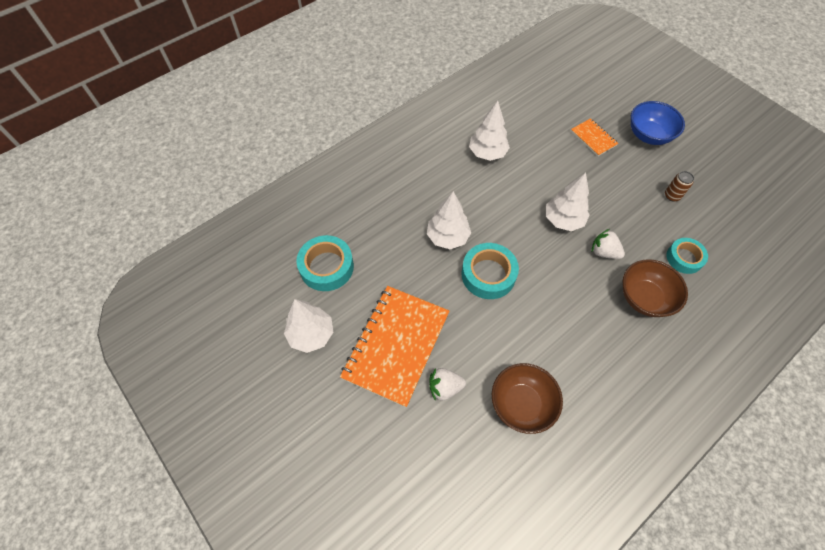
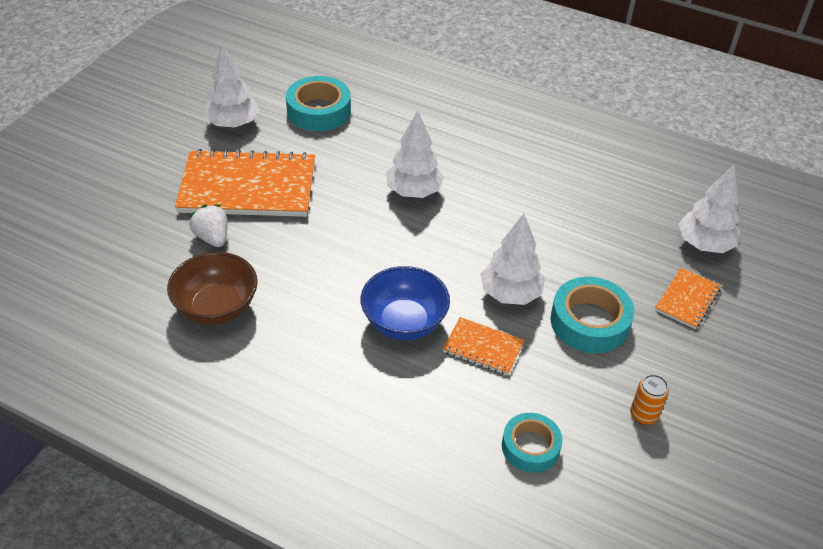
camera: 65 degrees right, 15 degrees down
turquoise tape [461,243,519,299] -> turquoise tape moved to [550,277,634,353]
white tree [469,101,510,161] -> white tree moved to [678,164,740,253]
white strawberry [592,229,625,259] -> orange notebook [443,317,524,375]
brown bowl [623,259,688,317] -> none
blue bowl [631,101,685,145] -> blue bowl moved to [361,266,450,340]
brown can [665,171,694,201] -> orange can [630,374,669,425]

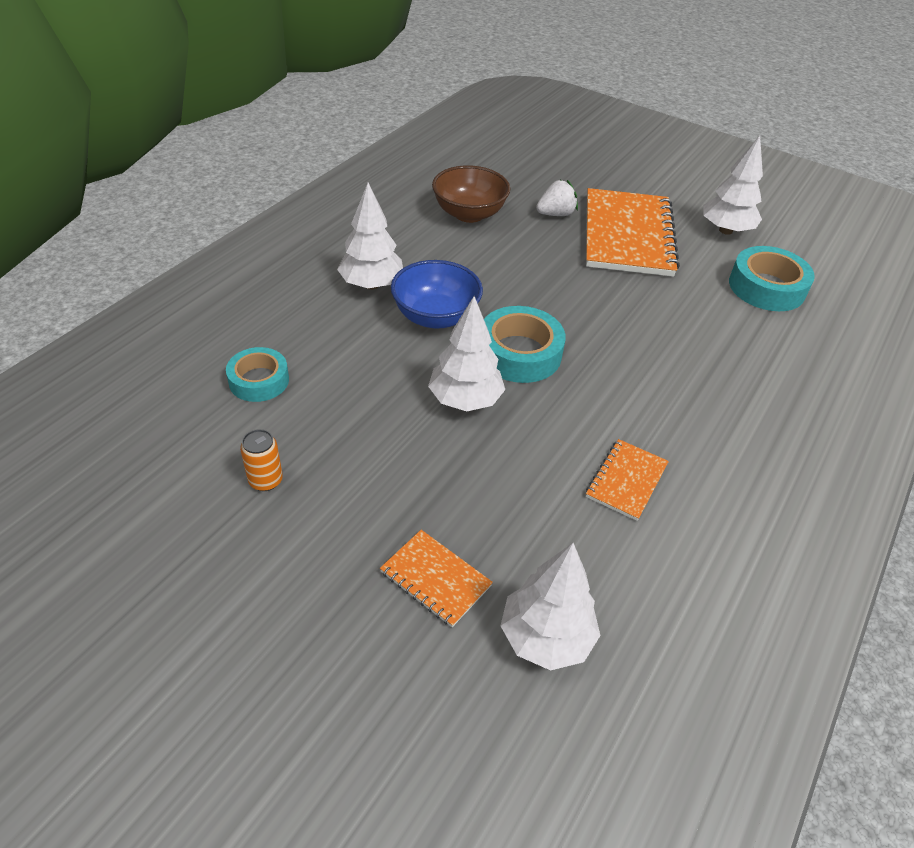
camera: 95 degrees right, 0 degrees up
white tree [386,110,444,198] -> white tree moved to [337,183,403,290]
orange notebook [443,317,524,375] -> orange notebook moved to [586,439,669,521]
turquoise tape [550,277,634,353] -> turquoise tape moved to [484,306,566,383]

